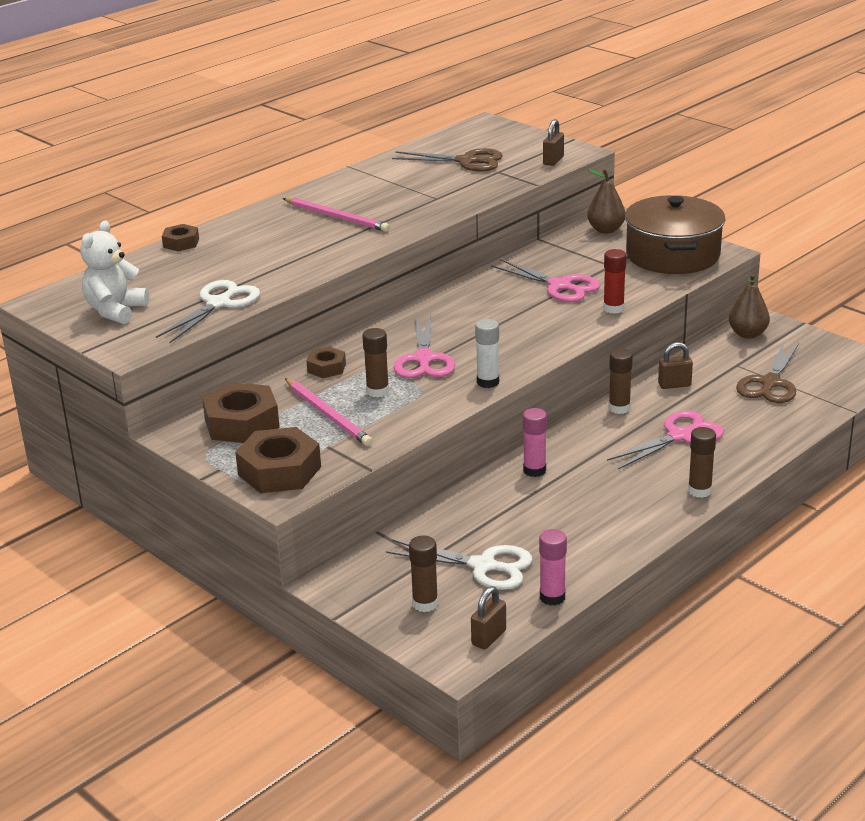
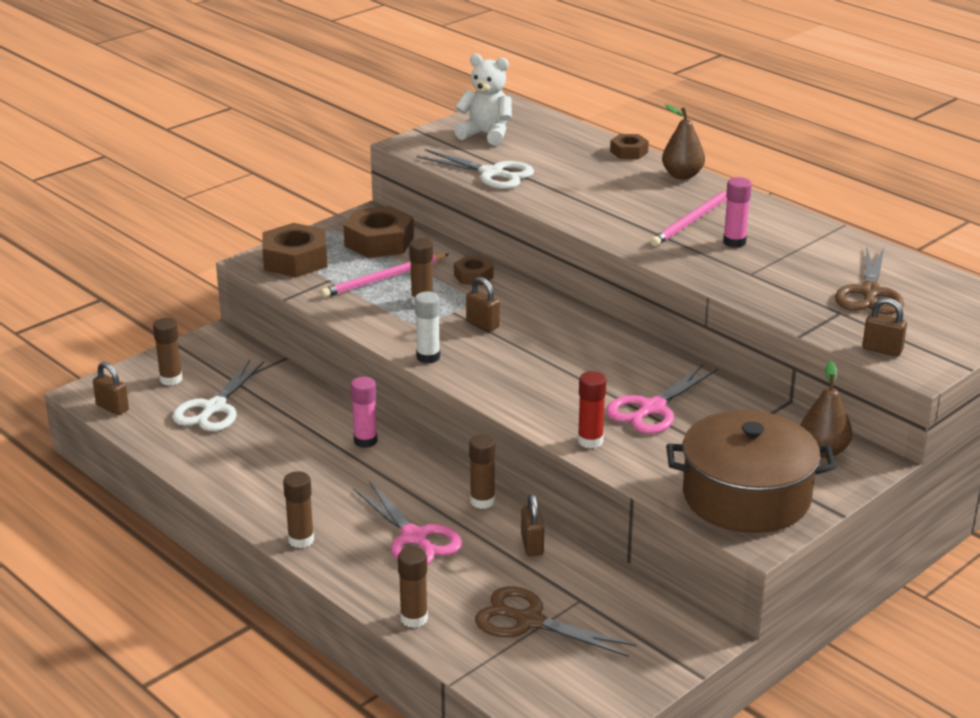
camera: 90 degrees right, 0 degrees up
pink scissors [394,315,455,378] -> brown padlock [466,277,500,331]
pink glue stick [539,529,567,606] -> pink glue stick moved to [723,177,752,248]
brown pear [729,274,770,338] -> brown pear moved to [662,105,705,179]
none -> brown glue stick [398,547,428,628]

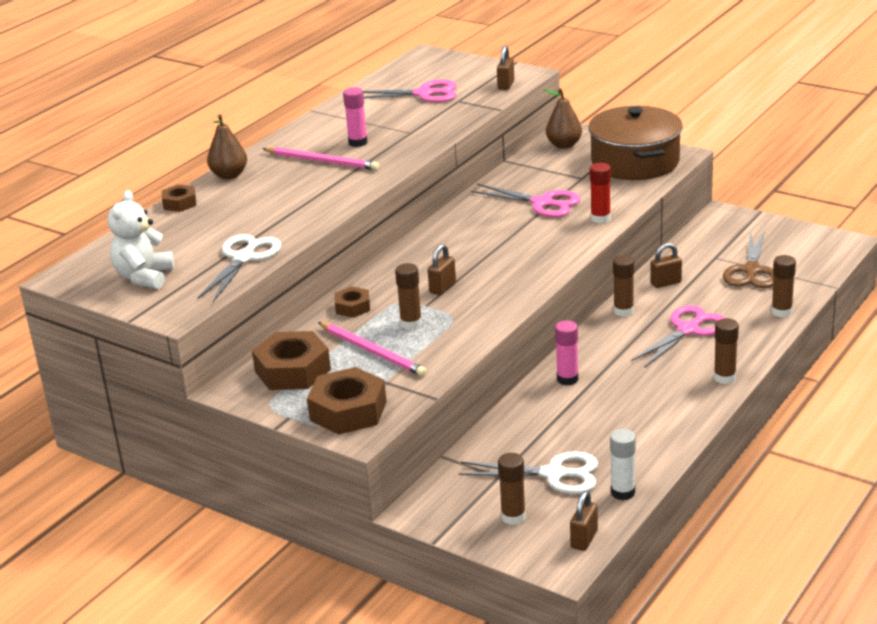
camera: 100 degrees left, 0 degrees up
white glue stick [415,292,440,364] -> white glue stick moved to [610,429,636,500]
brown scissors [835,247,904,314] -> pink scissors [363,80,457,103]

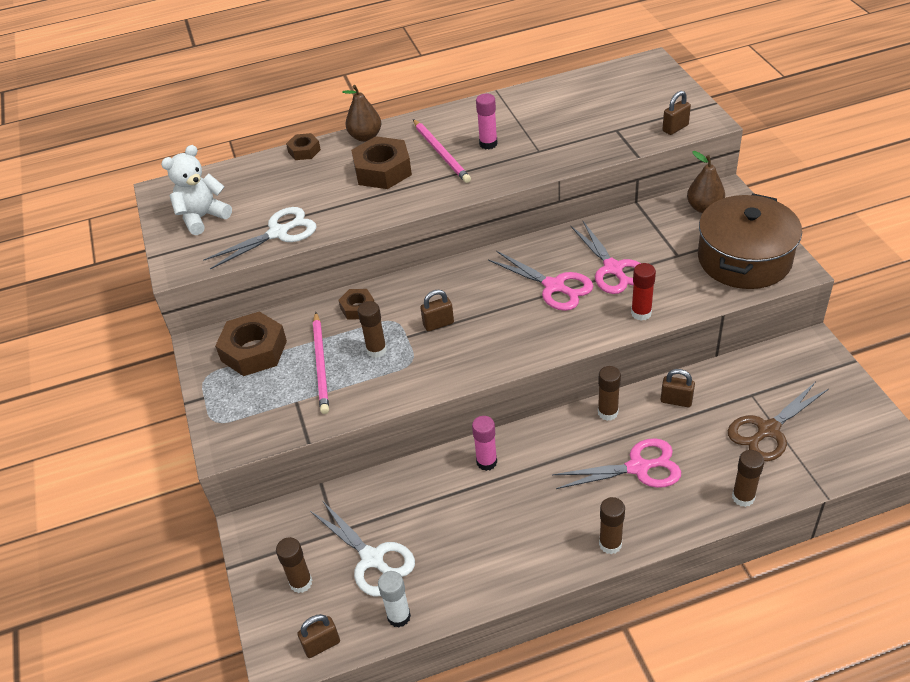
camera: 40 degrees right, 15 degrees up
brown nut [307,367,387,435] -> brown nut moved to [351,136,412,189]
pink scissors [363,80,457,103] -> pink scissors moved to [488,251,593,311]

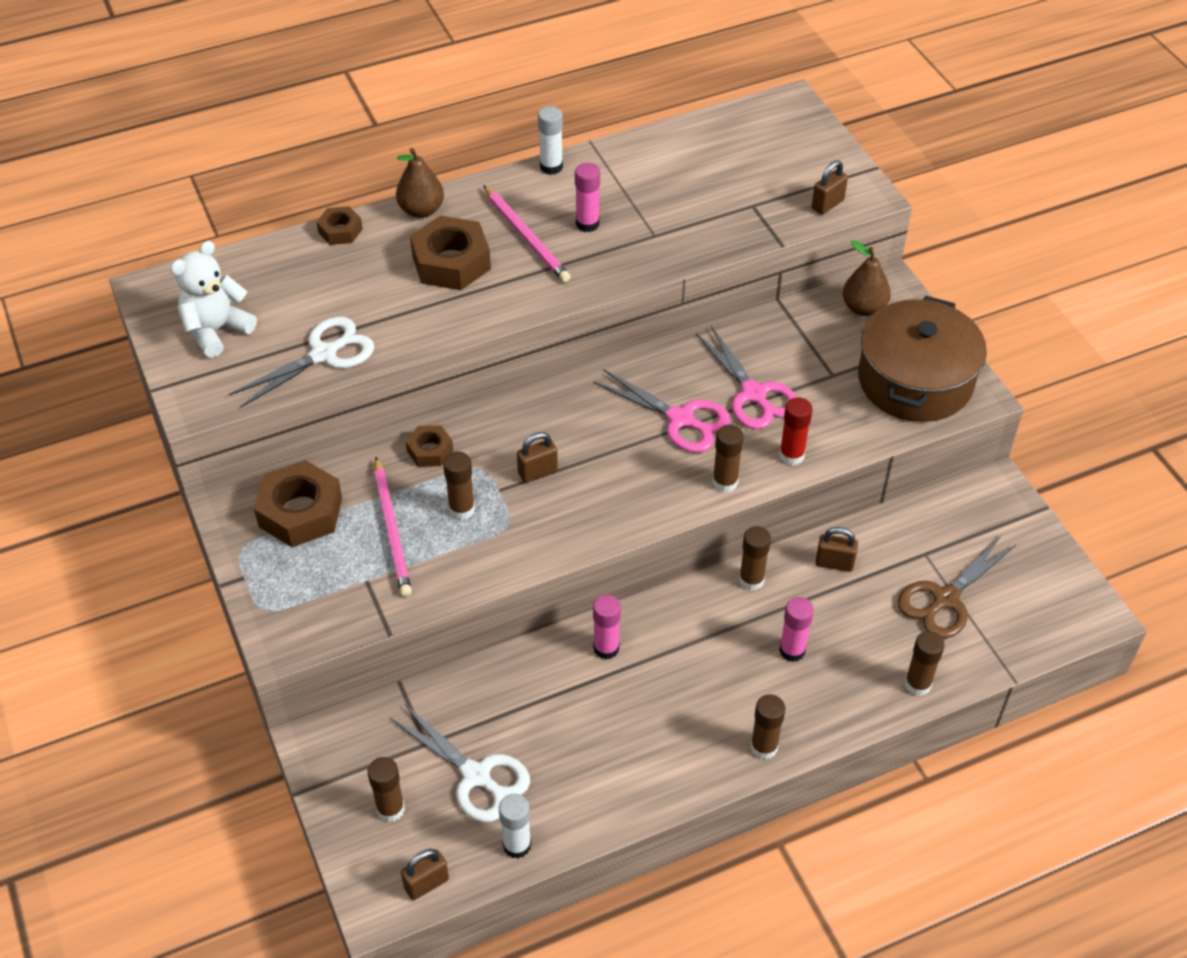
camera: 10 degrees left, 5 degrees up
pink scissors [552,438,681,489] -> pink glue stick [779,597,814,662]
none -> white glue stick [538,106,563,175]
none -> brown glue stick [712,424,744,492]

